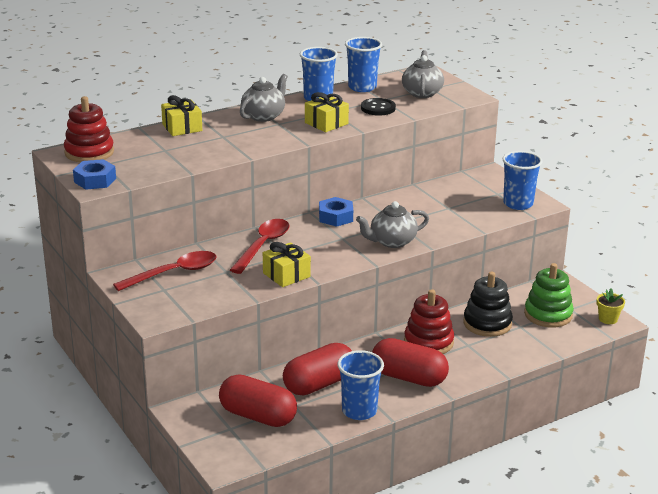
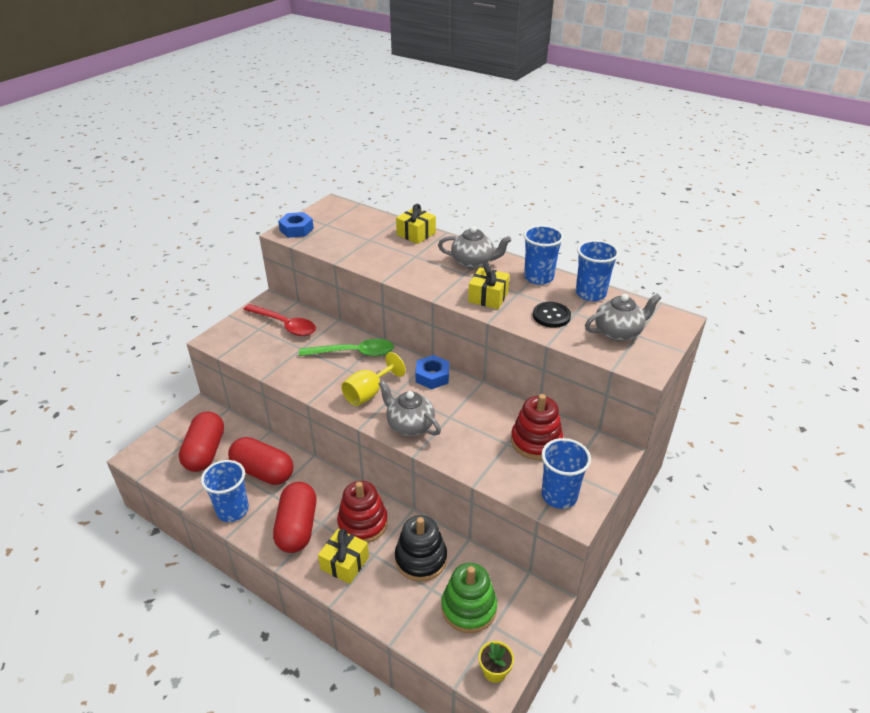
camera: 65 degrees right, 10 degrees up
red stacking toy [64,96,114,162] -> red stacking toy moved to [511,394,563,460]
red spoon [230,219,290,274] -> green spoon [299,339,394,357]
yellow gift [263,242,311,287] -> yellow gift moved to [318,529,369,584]
none -> yellow goblet [341,352,406,406]

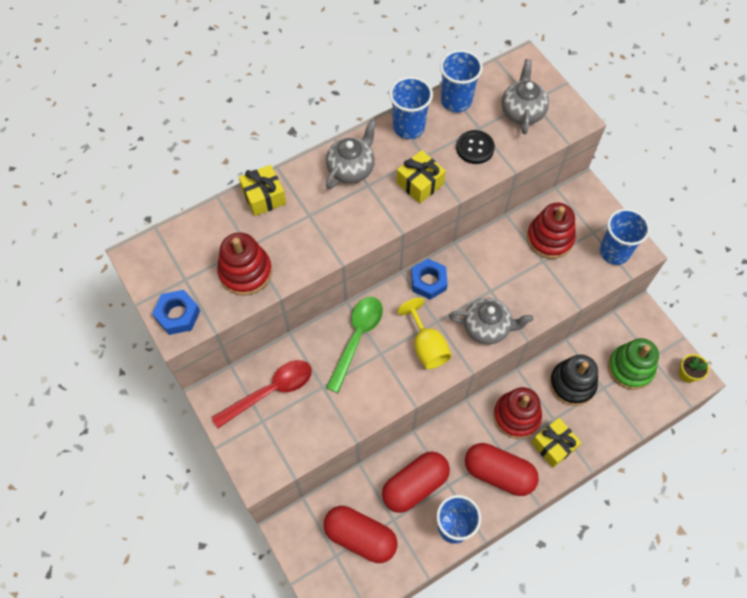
camera: 65 degrees left, 25 degrees up
grey teapot [379,381,441,436] -> grey teapot turned 150 degrees counterclockwise [449,298,534,344]
none -> red stacking toy [217,232,272,296]

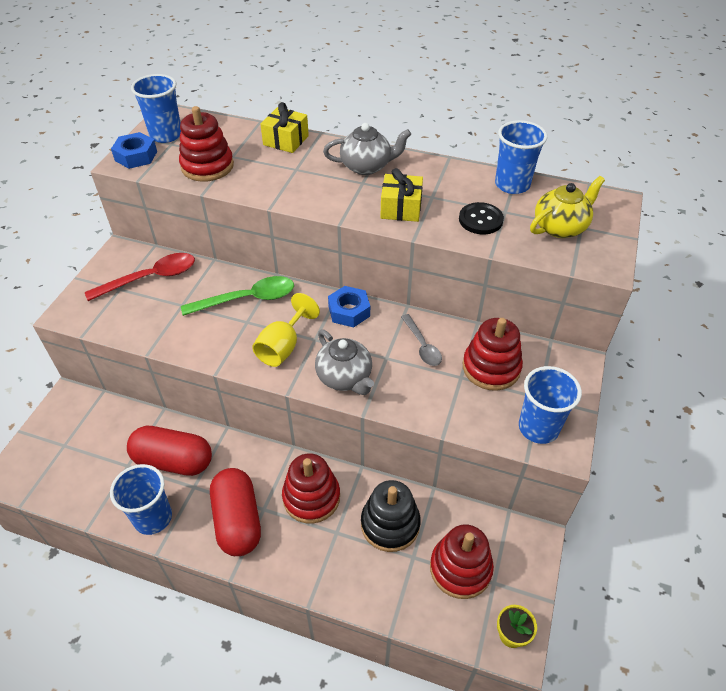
camera: 50 degrees right, 15 degrees down
red spoon [211,360,312,428] -> red spoon turned 45 degrees counterclockwise [85,253,195,301]
red capsule [324,506,397,563] -> none
blue cup [389,76,433,139] -> blue cup moved to [131,74,181,143]
grey teapot [501,59,549,134] -> yellow teapot [530,176,605,238]
yellow gift [531,418,581,468] -> none
green stacking toy [608,338,659,390] -> red stacking toy [430,525,494,599]
none -> grey spoon [401,314,442,366]

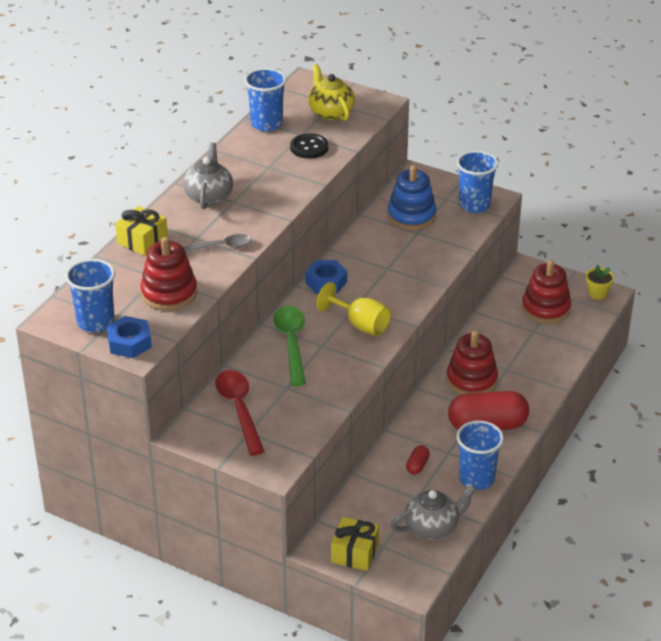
camera: 80 degrees left, 10 degrees down
red capsule [127,426,212,476] -> red capsule [406,445,430,475], size x0.43
grey teapot [315,330,374,395] -> grey teapot moved to [391,485,476,540]
black stacking toy [361,480,421,552] -> none
yellow gift [380,168,423,222] -> yellow gift moved to [331,517,379,571]
grey spoon [401,314,442,366] -> grey spoon moved to [183,234,251,252]
red stacking toy [463,318,523,391] -> blue stacking toy [387,165,436,230]

